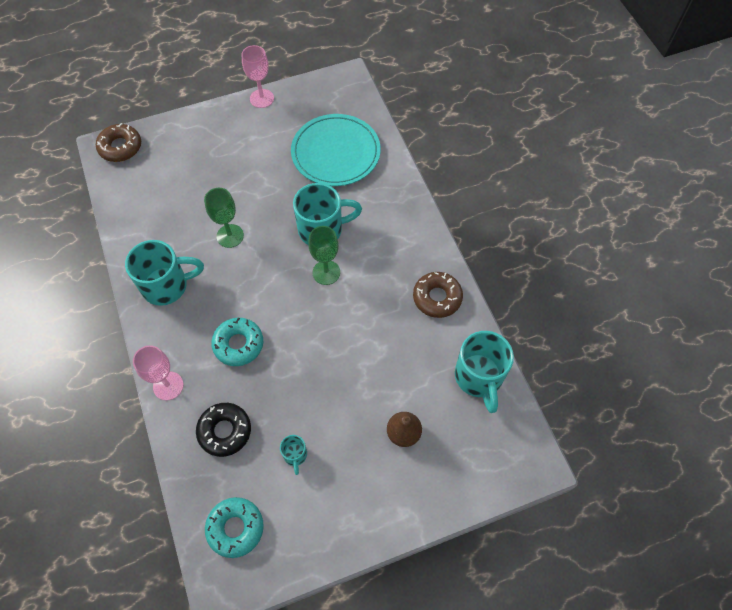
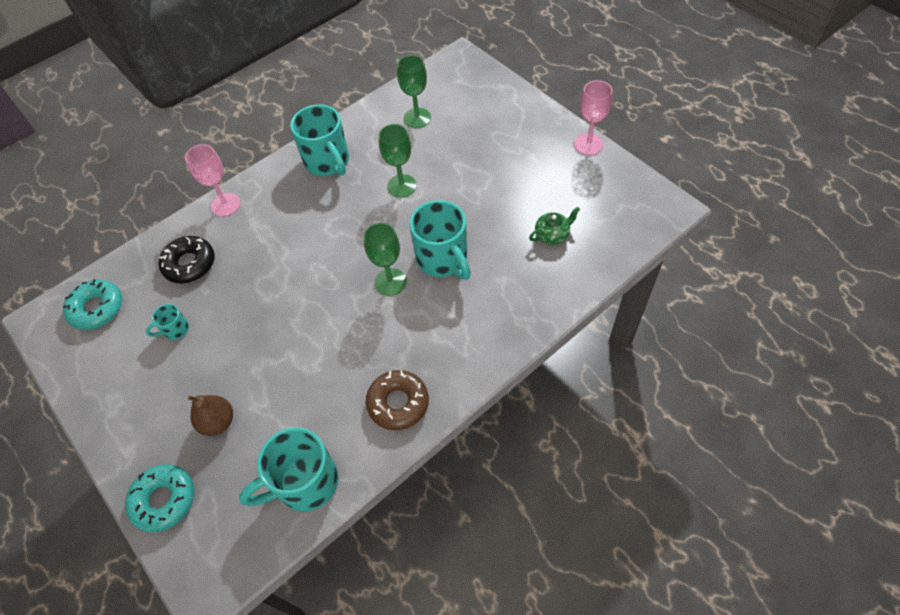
camera: 75 degrees right, 5 degrees down
brown donut [96,123,141,162] -> none
turquoise donut [211,318,263,366] -> turquoise donut moved to [125,464,194,532]
turquoise plate [291,114,381,186] -> green teapot [529,207,580,245]
none -> green goblet [397,55,431,128]

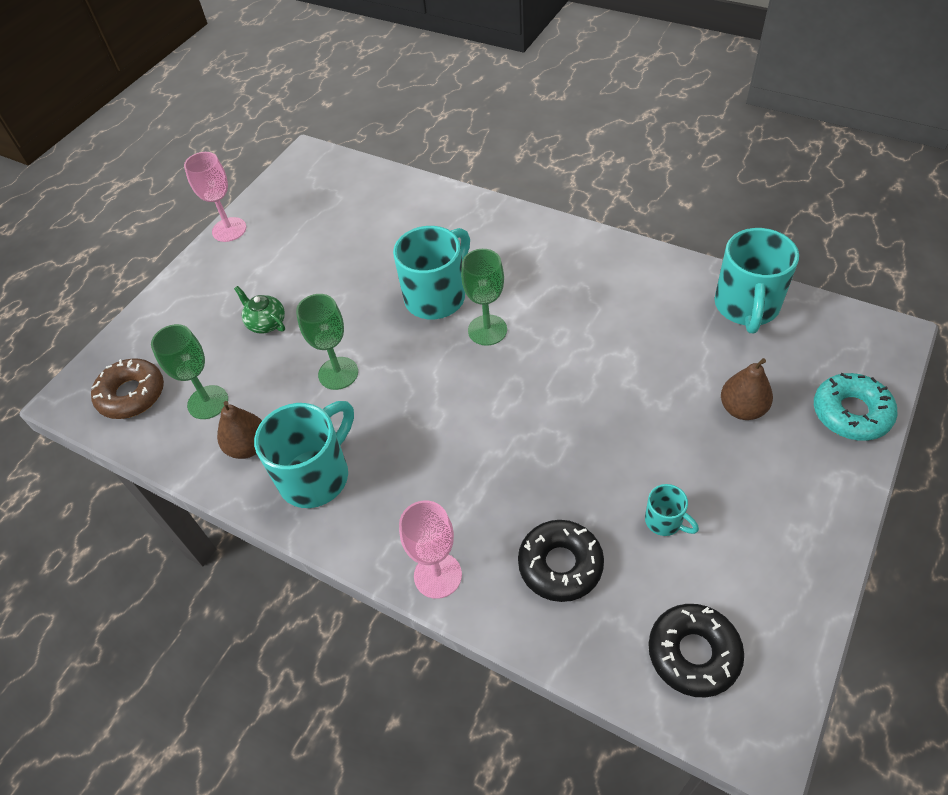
camera: 110 degrees left, 5 degrees down
turquoise donut [63,279,122,330] -> black donut [649,604,744,697]
turquoise mug [239,427,339,512] -> turquoise mug turned 60 degrees clockwise [714,228,799,333]
brown donut [366,370,429,430] -> brown donut moved to [91,358,164,419]
green teapot [529,207,580,245] -> green teapot moved to [234,286,285,334]
none -> brown pear [217,401,262,459]

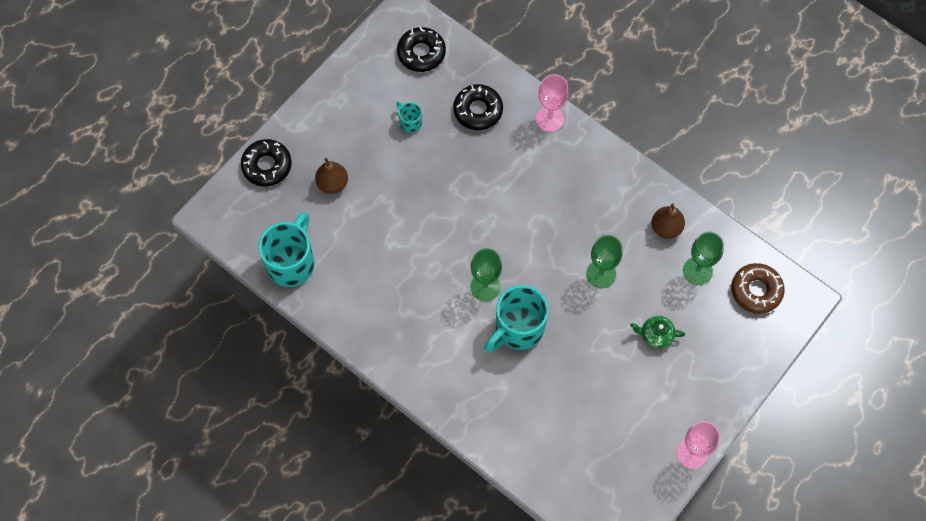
camera: 175 degrees left, 15 degrees up
green teapot [234,286,285,334] -> green teapot turned 135 degrees clockwise [630,316,685,349]
turquoise mug [254,401,354,508] -> none
turquoise donut [814,373,897,441] -> black donut [241,139,292,186]

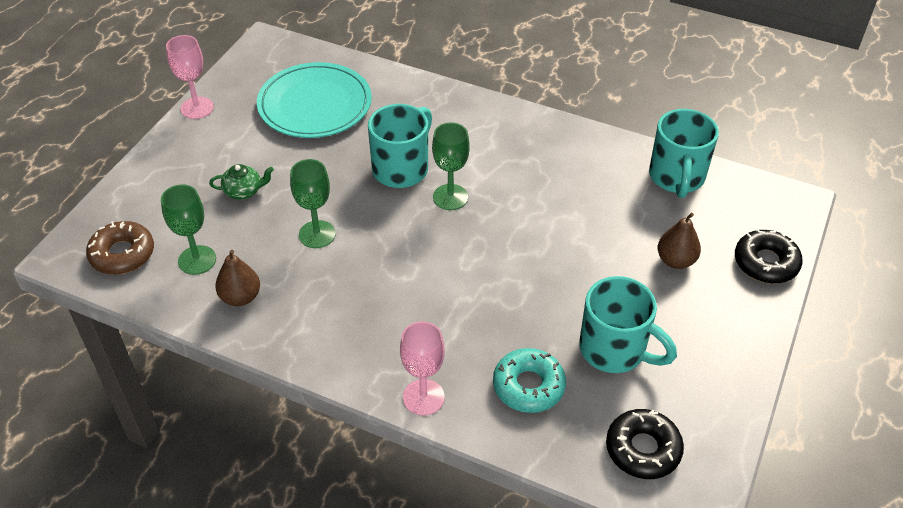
camera: 165 degrees right, 20 degrees down
turquoise mug [396,102,422,133] -> turquoise mug [579,276,677,373], size x2.10
black donut [453,84,503,130] -> turquoise donut [493,348,566,413]
none -> turquoise plate [257,62,372,138]

